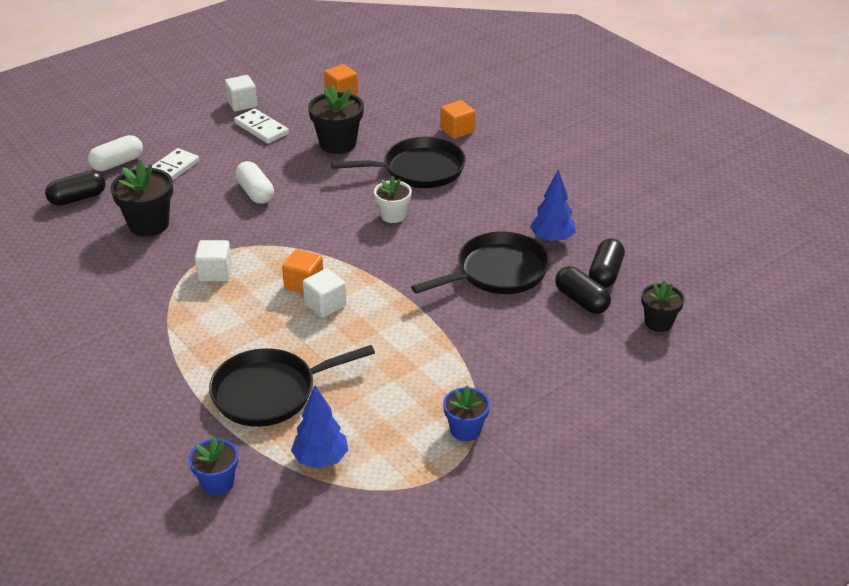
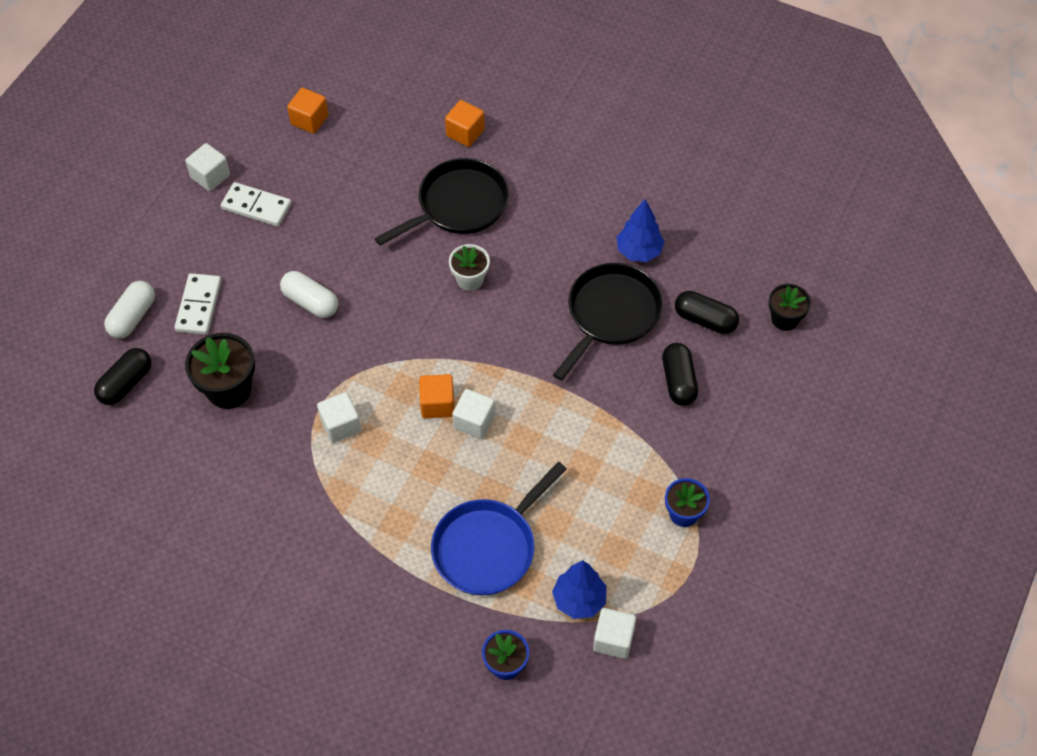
camera: 25 degrees left, 20 degrees up
black pan [209,345,375,427] -> blue pan [431,462,567,595]
black flower pot [308,85,364,154] -> none
black capsule [589,238,625,288] -> black capsule moved to [662,343,698,406]
none -> white cube [593,608,636,659]

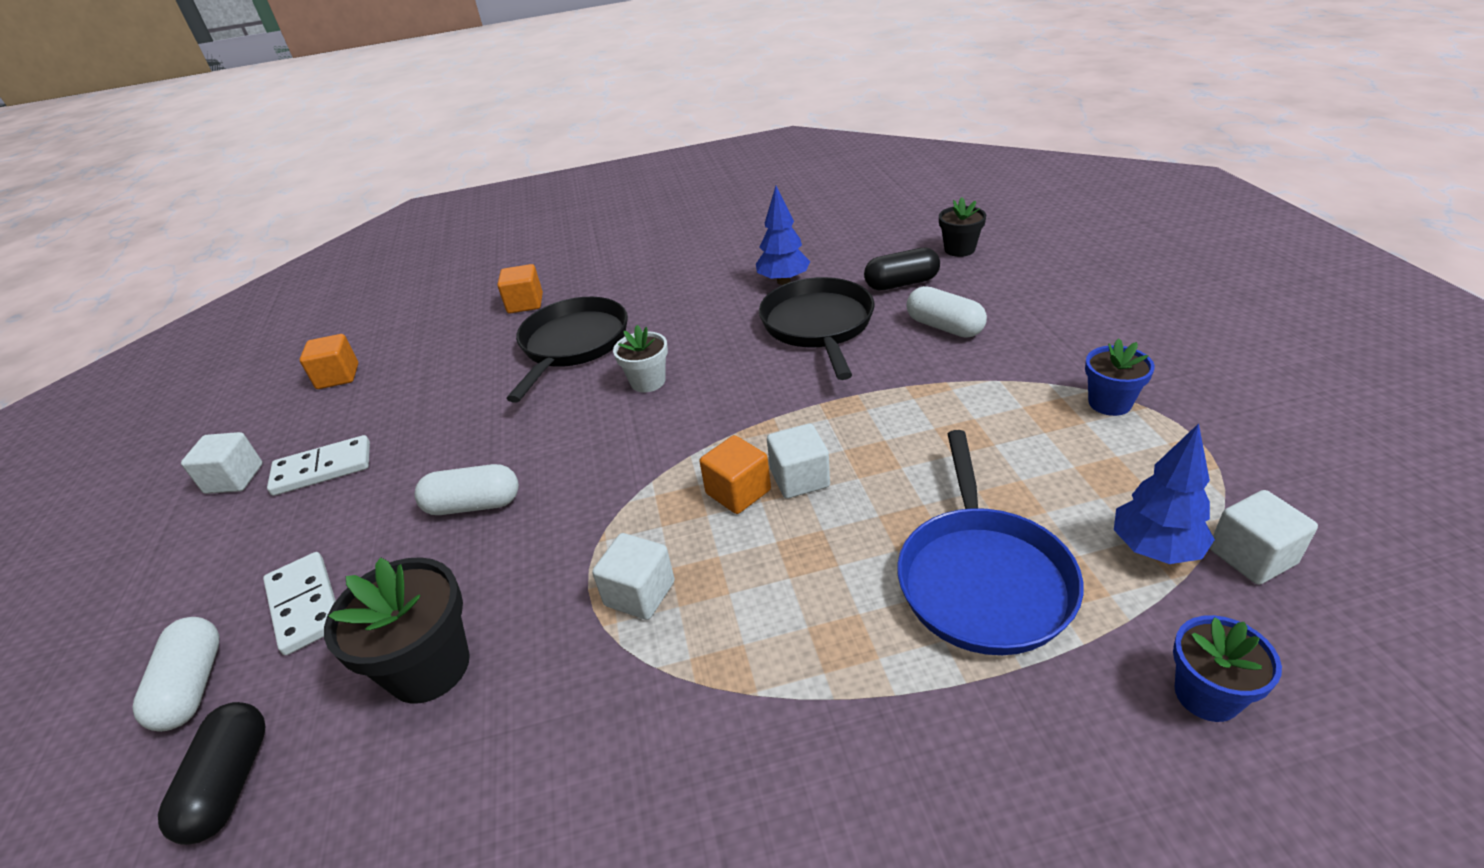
camera: 35 degrees left, 20 degrees down
black capsule [662,343,698,406] -> white capsule [906,286,987,338]

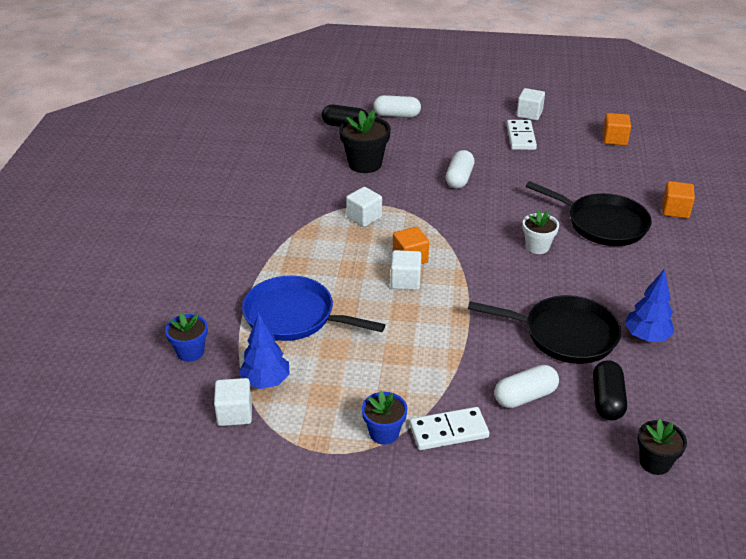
camera: 105 degrees right, 0 degrees up
white domino [263,552,336,655] -> white domino moved to [410,407,489,450]

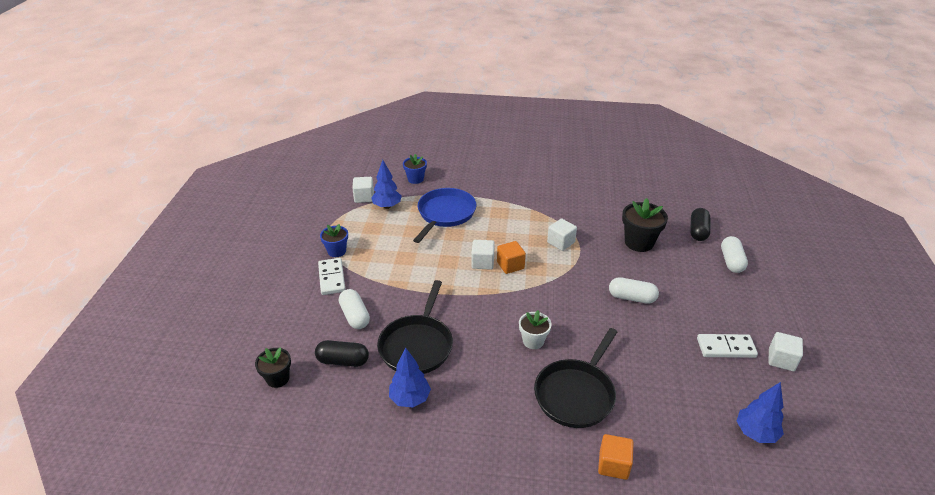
camera: 90 degrees right, 0 degrees up
orange cube [603,113,631,145] -> blue tree [737,382,784,443]

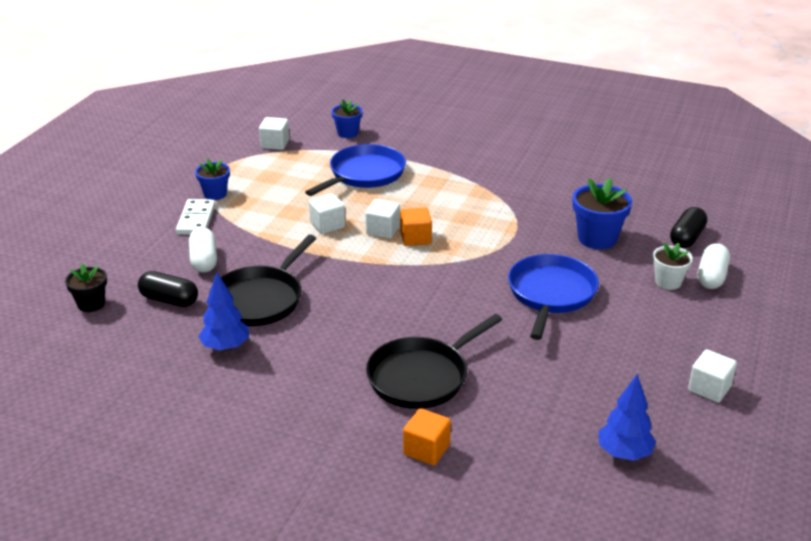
camera: 15 degrees right, 5 degrees down
blue tree [371,160,402,209] -> none
white flower pot [519,310,552,349] -> white flower pot moved to [652,242,693,290]
white cube [547,218,577,251] -> white cube moved to [309,194,345,234]
white capsule [609,277,659,304] -> blue pan [508,254,599,340]
black flower pot [622,198,668,252] -> blue flower pot [572,178,632,249]
white domino [697,334,758,358] -> none

